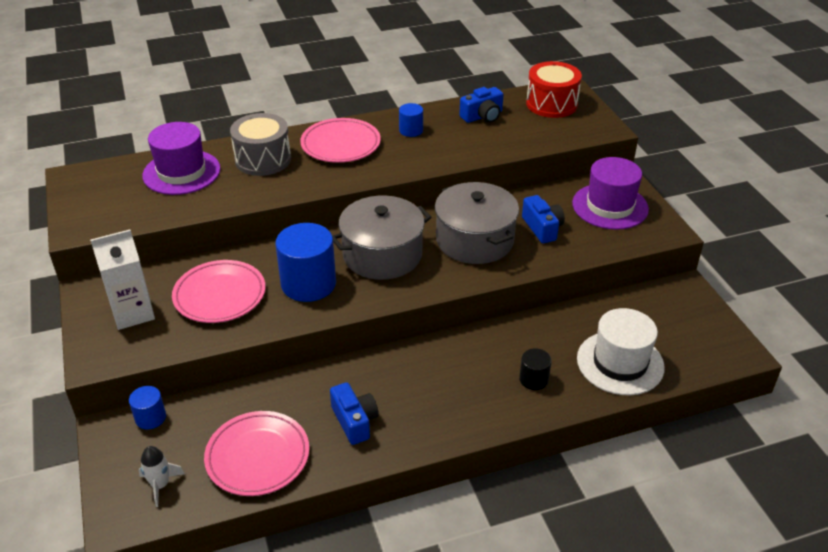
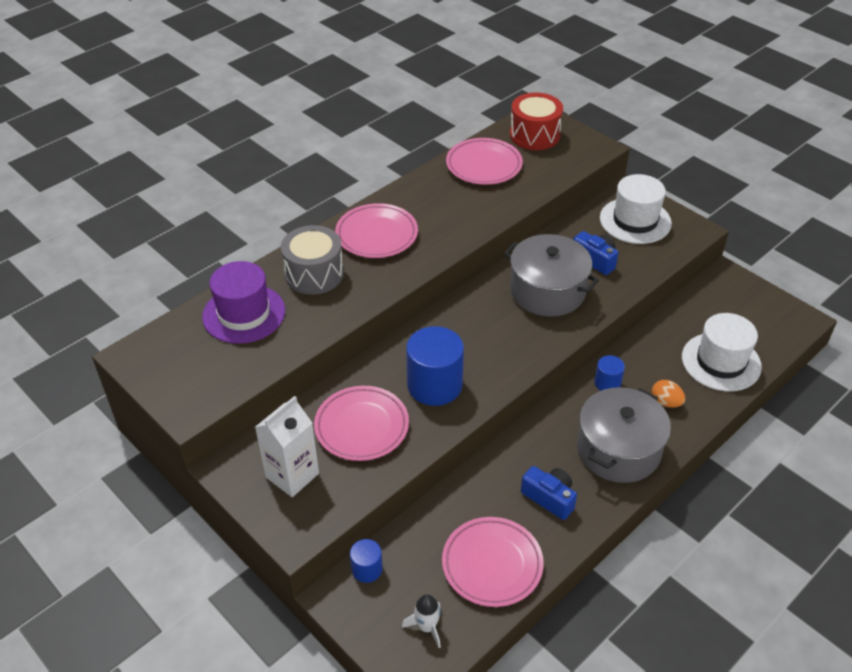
camera: 25 degrees left, 5 degrees up
grey pot [333,196,432,280] -> grey pot moved to [577,387,671,483]
blue cylinder [399,103,423,137] -> blue cylinder moved to [594,355,625,391]
blue camera [460,87,504,123] -> pink plate [446,138,523,185]
black cylinder [519,348,552,390] -> orange egg [652,380,685,408]
purple hat [572,157,649,230] -> white hat [600,174,672,244]

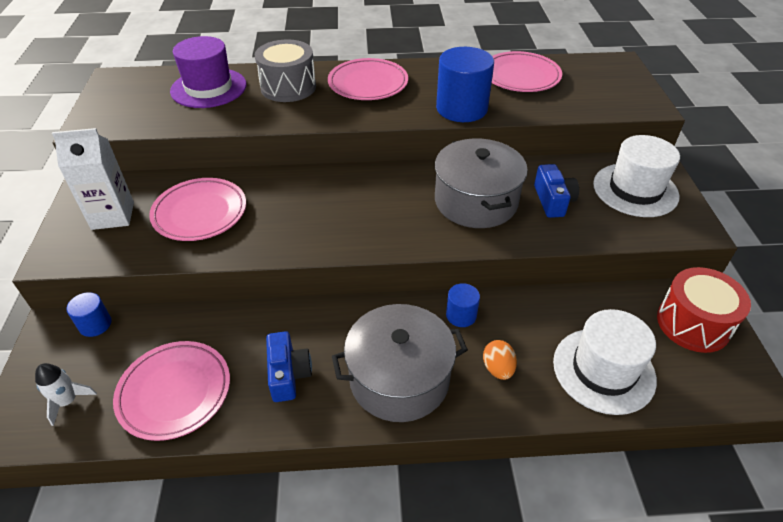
camera: 40 degrees right, 0 degrees up
blue cylinder [406,326,464,406] -> blue cylinder moved to [436,47,494,122]
red drum [510,93,563,150] -> red drum moved to [657,267,751,353]

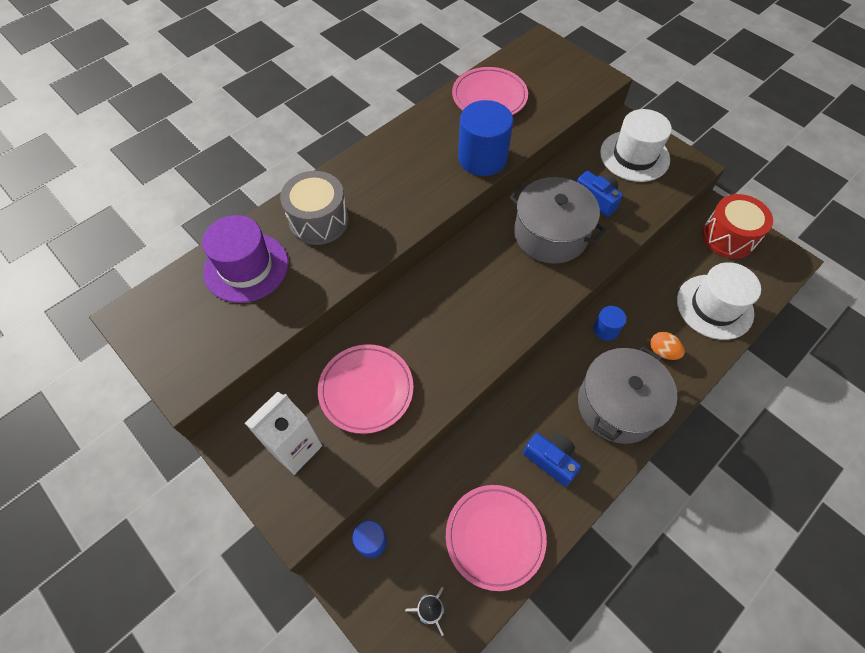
camera: 40 degrees left, 15 degrees up
pink plate [328,58,408,100] -> none

